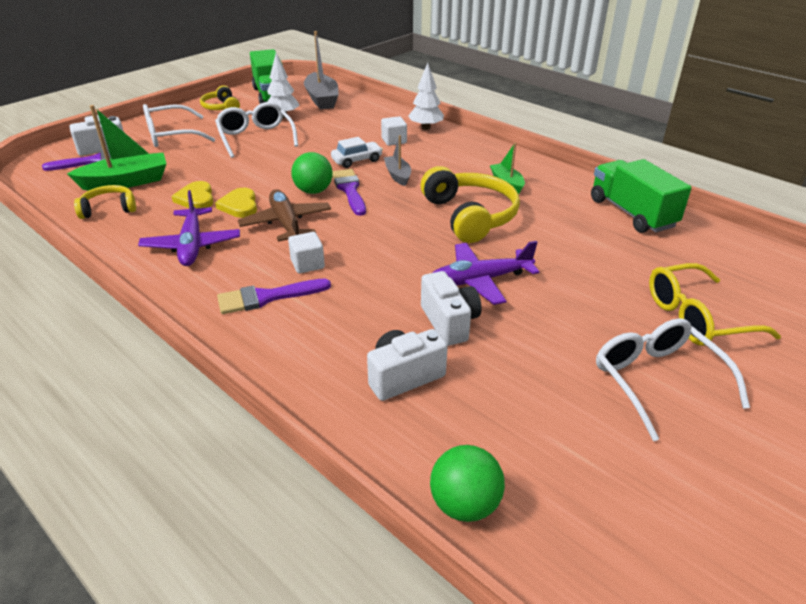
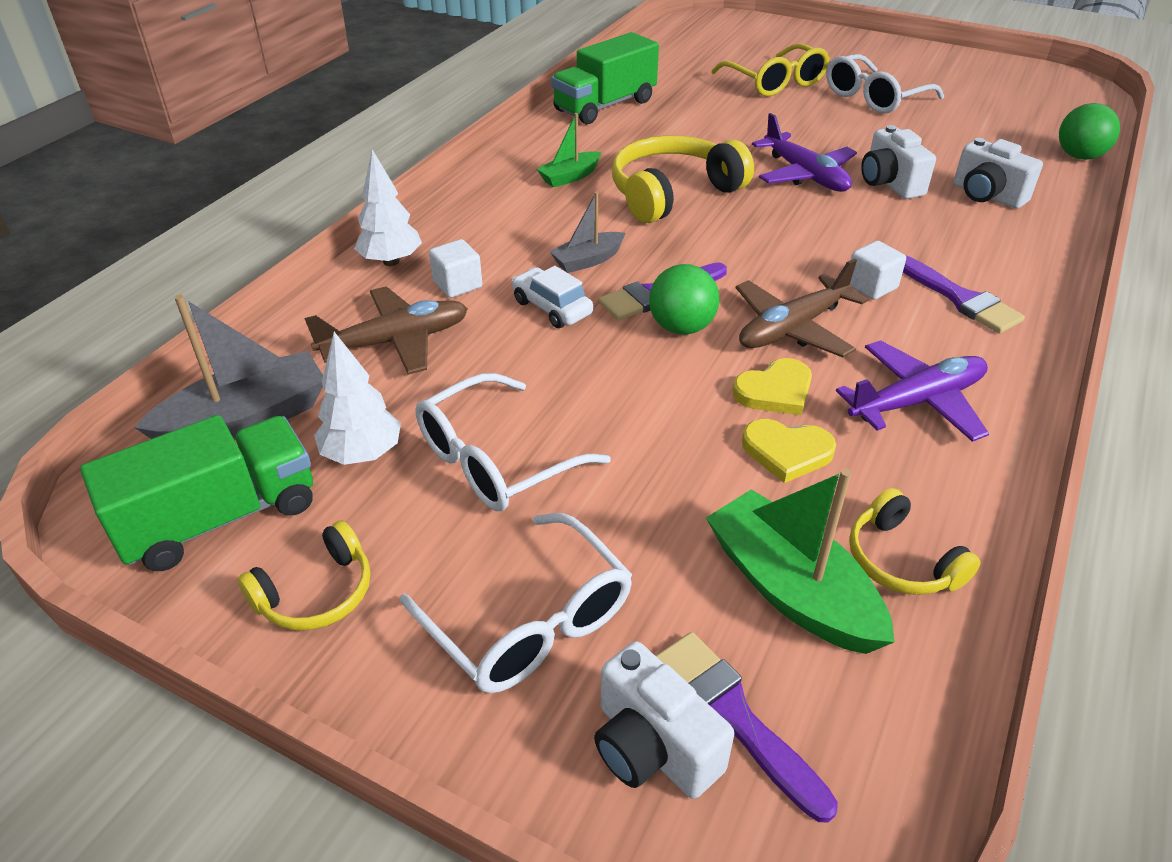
camera: 105 degrees left, 5 degrees up
yellow heart [172,181,213,208] -> yellow heart turned 45 degrees clockwise [742,419,836,483]
white camera [421,271,482,346] -> white camera turned 75 degrees counterclockwise [861,125,936,199]
none -> brown plane [305,287,468,375]

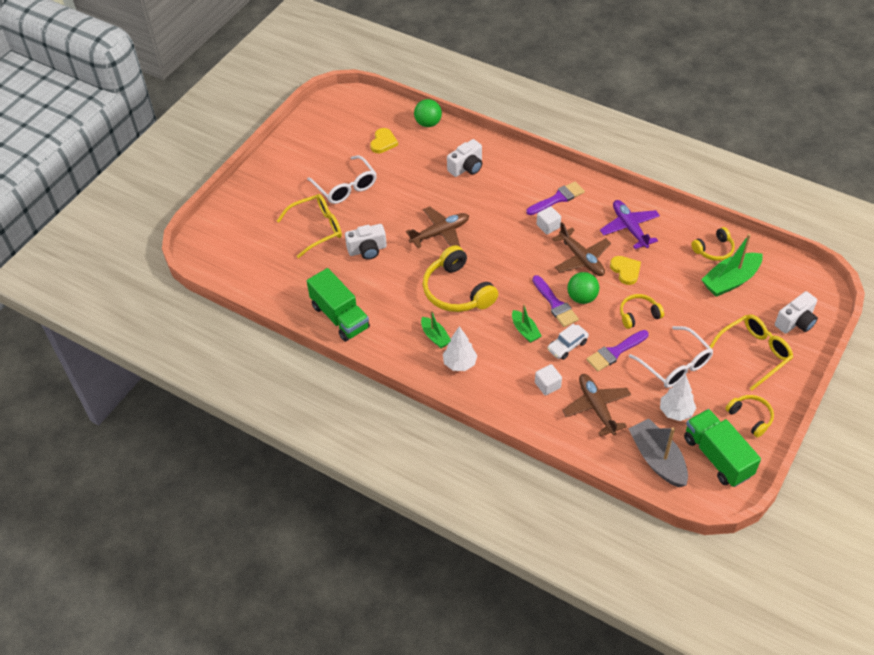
camera: 85 degrees left, 10 degrees up
white tree [354,150,422,266] -> white tree moved to [443,326,477,371]
white glasses [400,513,632,693] -> yellow glasses [710,314,793,390]
grey boat [549,191,625,273] -> green boat [512,304,541,343]
purple brush [655,632,838,823] -> purple brush moved to [586,330,649,372]
yellow heart [742,419,836,483] -> yellow heart moved to [370,128,398,153]
purple plane [752,113,857,192] -> brown plane [406,206,469,248]
white camera [861,125,936,199] -> white camera moved to [345,224,387,260]
none -> yellow headphones [620,294,664,329]

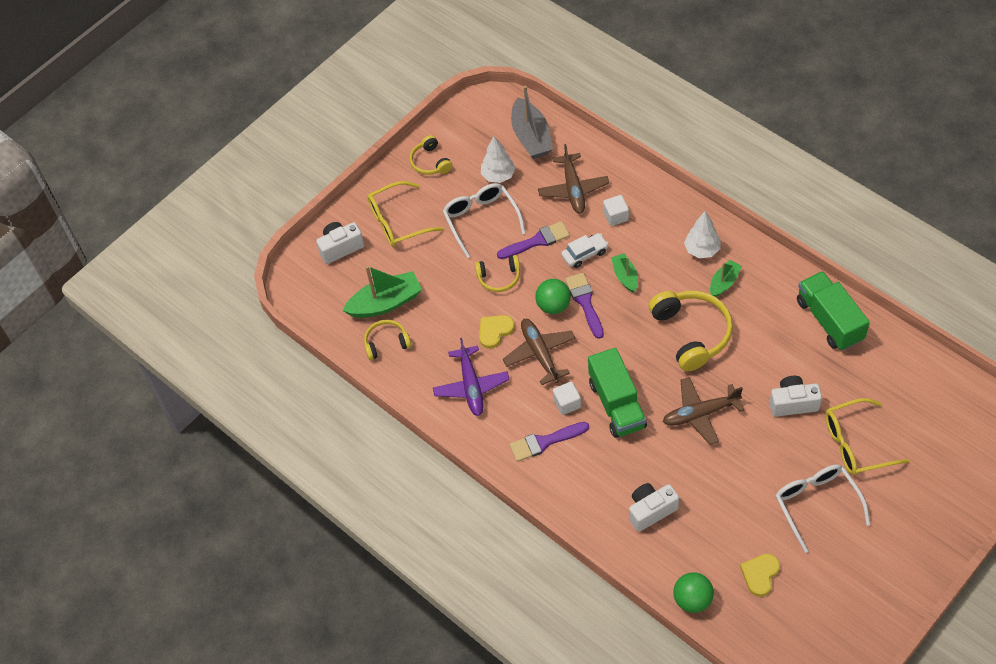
camera: 165 degrees left, 5 degrees up
green boat [421,310,451,348] -> green boat turned 60 degrees clockwise [710,260,742,297]
yellow heart [610,256,641,285] -> yellow heart turned 60 degrees clockwise [479,315,515,349]
green truck [684,409,761,487] -> green truck moved to [588,347,647,438]

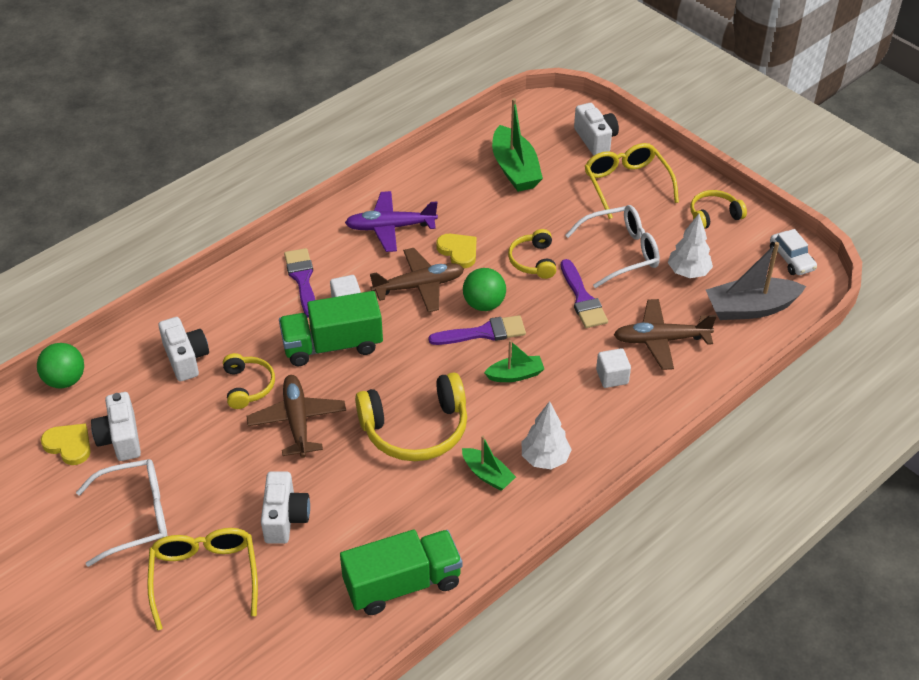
camera: 90 degrees right, 10 degrees down
yellow headphones [364,320,412,360] -> yellow headphones moved to [223,353,275,409]
white car [561,233,609,268] -> white car moved to [770,229,817,275]
none -> white camera [91,392,141,461]

